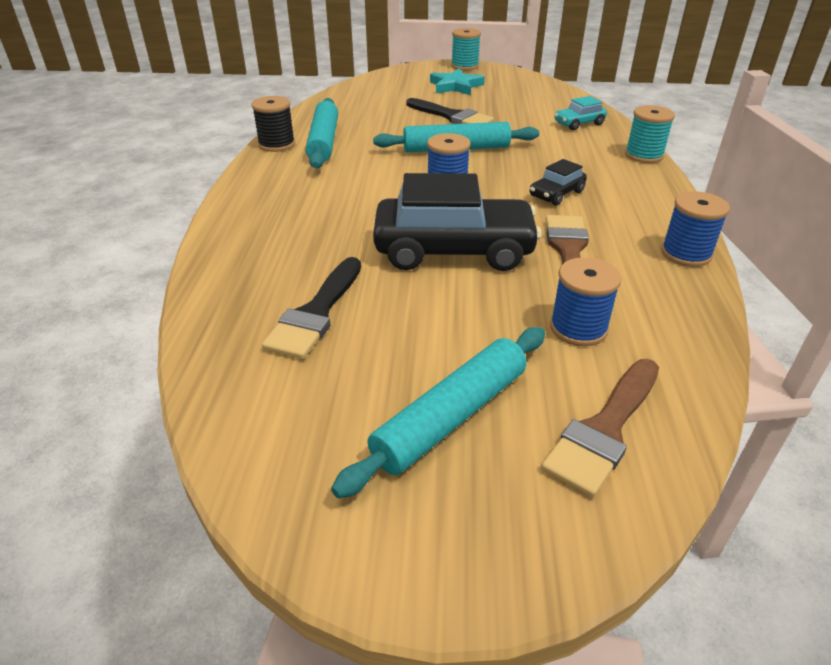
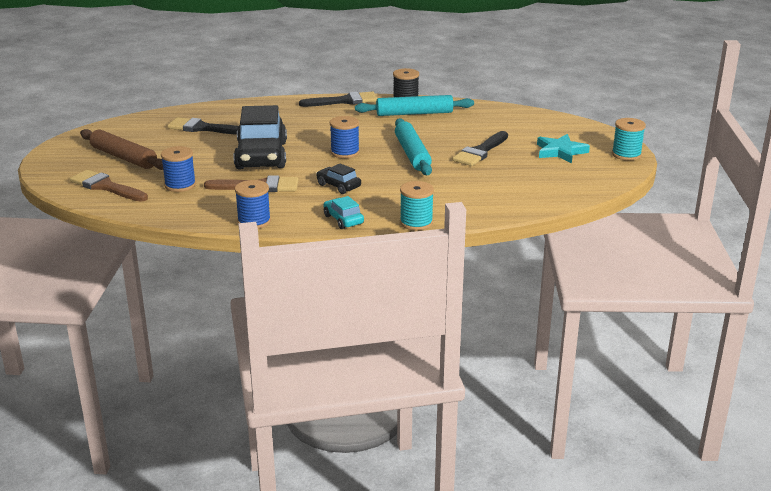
camera: 85 degrees right, 10 degrees down
turquoise rolling pin [331,327,545,498] -> brown rolling pin [80,129,163,170]
turquoise car [554,96,607,130] -> turquoise car moved to [324,196,364,229]
none -> black brush [299,92,377,107]

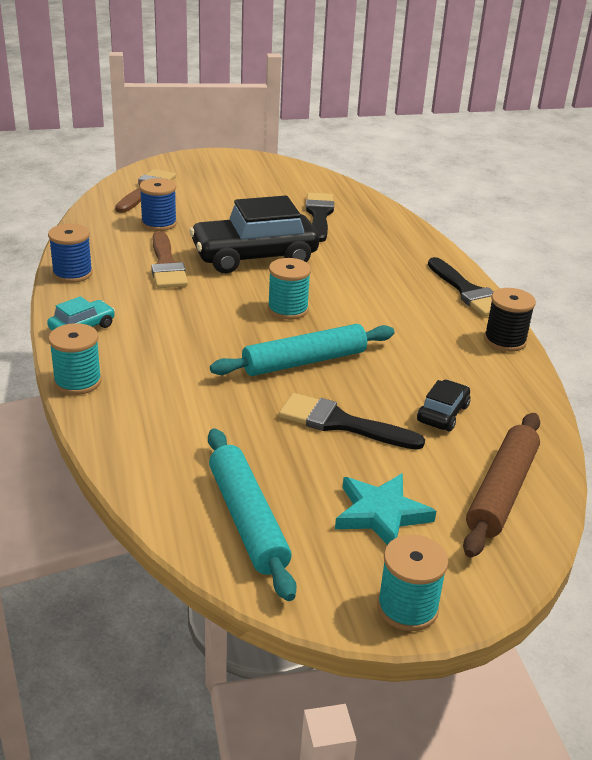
camera: 75 degrees right, 5 degrees up
brown rolling pin [80,129,163,170] -> brown rolling pin moved to [463,413,540,558]
black car [316,163,361,194] -> black car moved to [417,380,470,431]
blue spool [330,116,360,158] -> turquoise spool [267,258,311,320]
turquoise rolling pin [355,95,474,116] -> turquoise rolling pin moved to [208,428,297,601]

